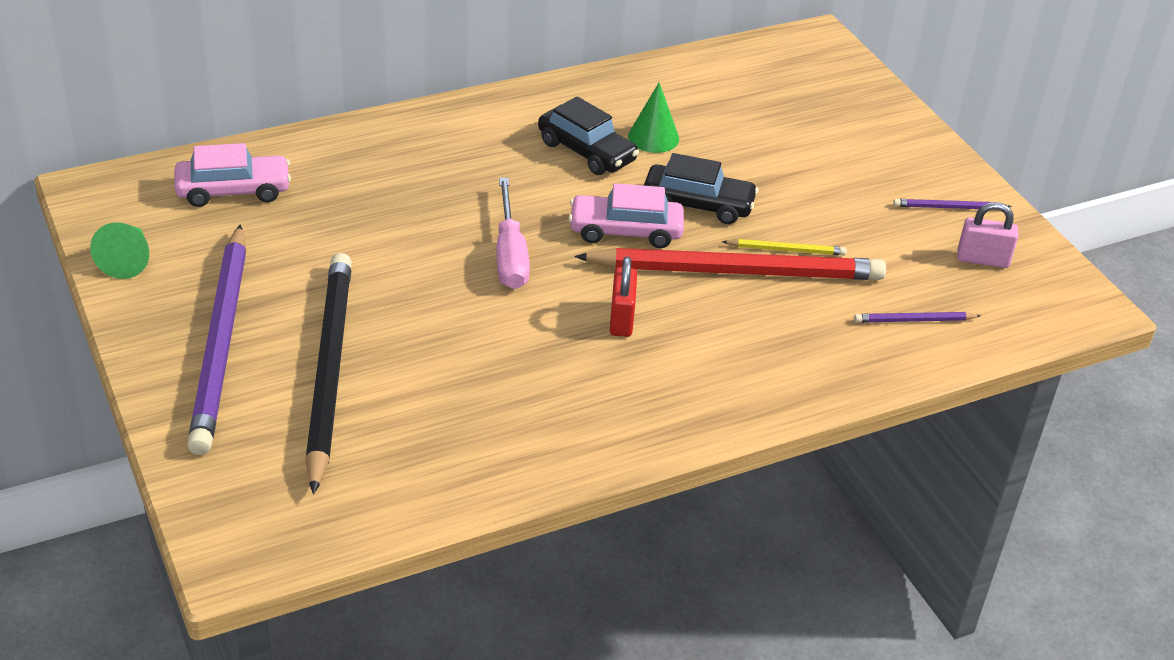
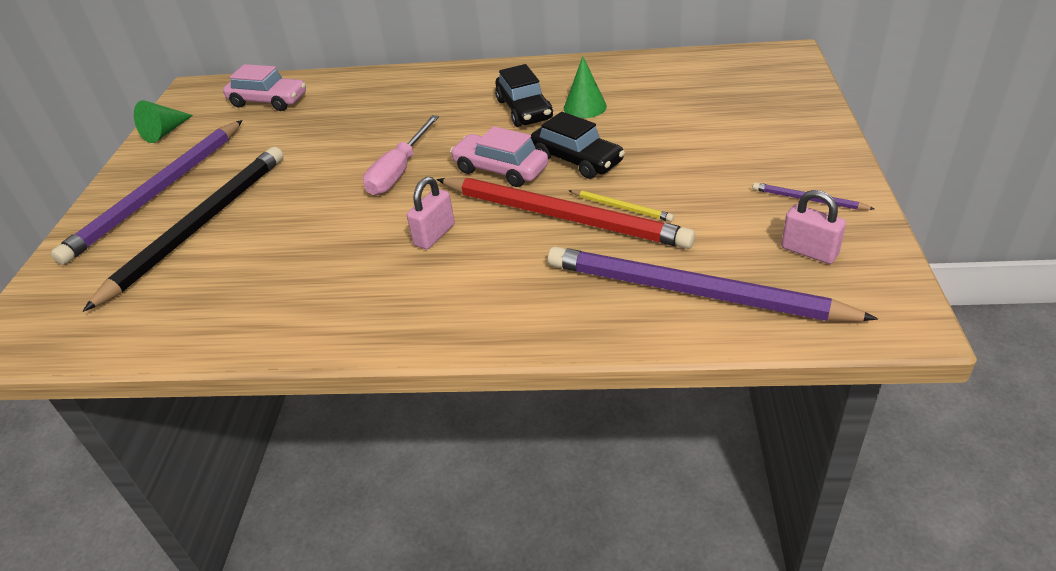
camera: 35 degrees right, 0 degrees up
red padlock [610,257,637,337] -> pink padlock [407,177,455,249]
purple pencil [854,312,981,323] -> purple pencil [548,247,878,321], size x2.45

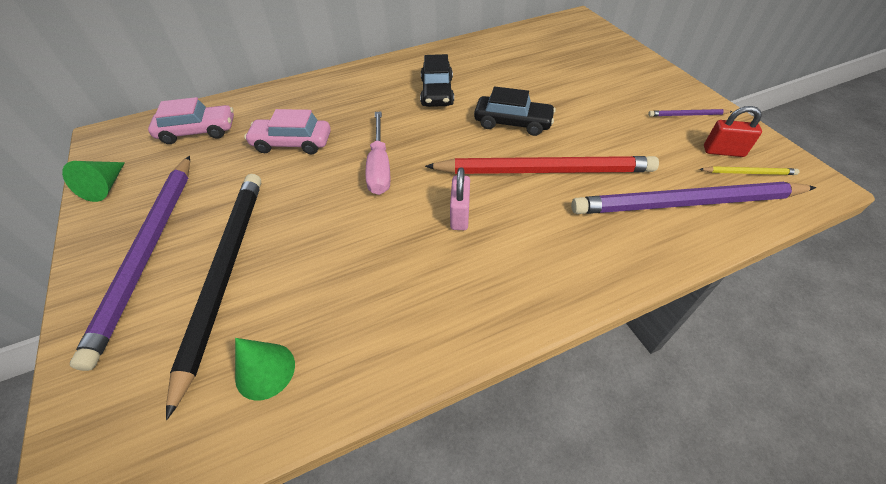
camera: 30 degrees left, 10 degrees up
pink car [450,126,548,187] -> pink car moved to [244,109,331,154]
black car [495,64,553,127] -> black car turned 45 degrees clockwise [420,54,454,107]
green cone [564,56,607,118] -> green cone moved to [235,338,295,401]
yellow pencil [568,190,674,222] -> yellow pencil moved to [699,166,799,175]
pink padlock [781,190,846,264] -> red padlock [704,106,762,157]

